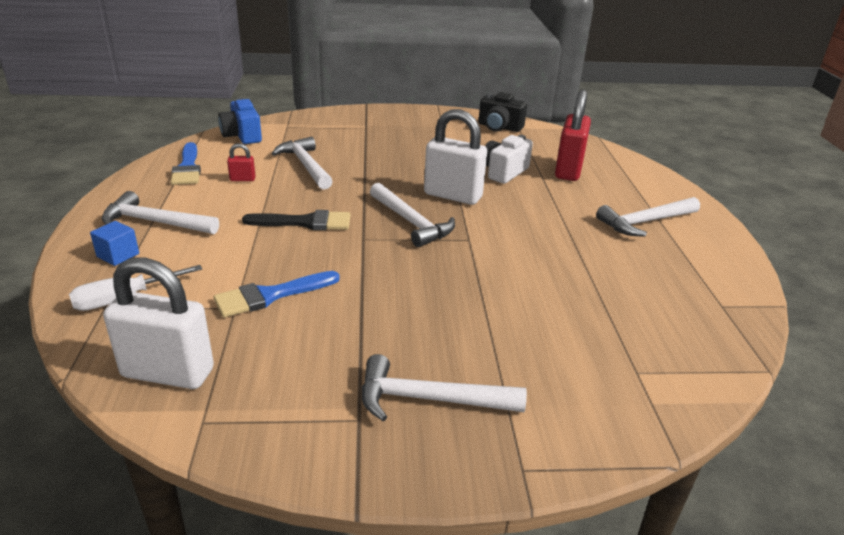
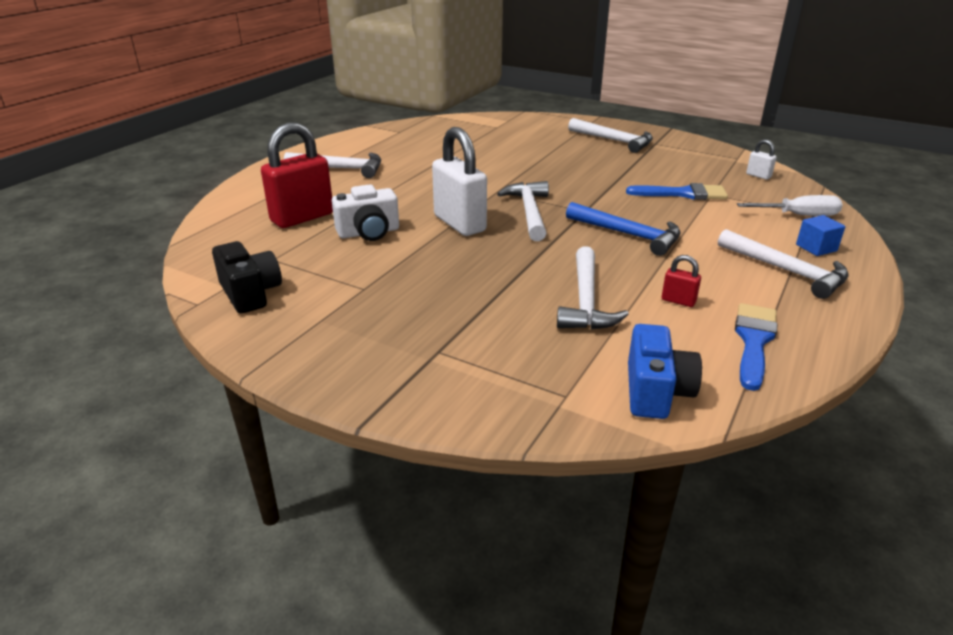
camera: 145 degrees left, 0 degrees up
white padlock [103,257,214,389] -> white padlock [746,140,777,180], size x0.44
black brush [242,210,350,230] -> blue hammer [566,202,680,256]

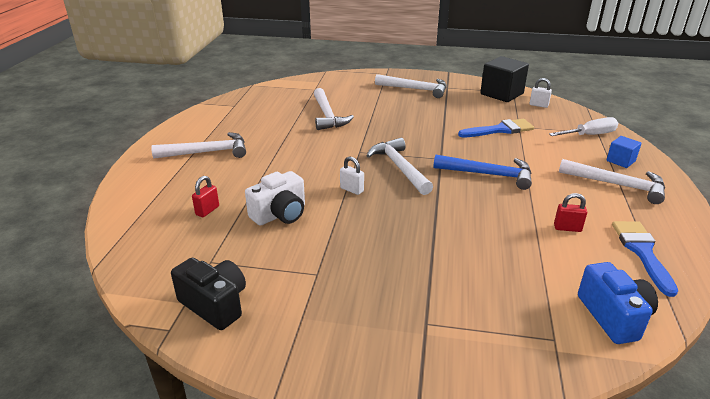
camera: 20 degrees left, 0 degrees up
red padlock [261,123,333,228] -> red padlock [192,176,219,217], size x0.44
white padlock [432,127,487,236] -> white padlock [340,156,364,195], size x0.44
white hammer [557,246,629,330] -> white hammer moved to [314,88,354,130]
none -> black cube [480,56,529,102]

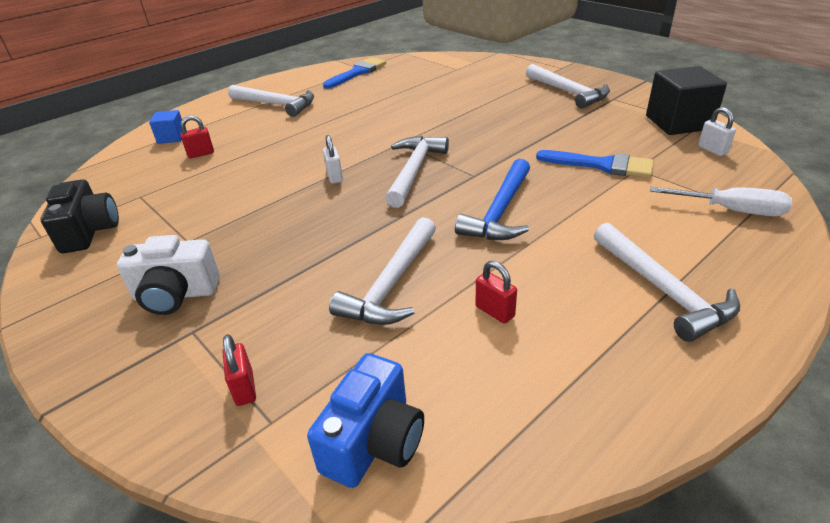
camera: 40 degrees right, 5 degrees up
white camera [245,171,305,226] -> white camera moved to [117,235,220,315]
white hammer [314,88,354,130] -> white hammer moved to [329,217,436,325]
blue hammer [433,155,532,190] -> blue hammer turned 60 degrees clockwise [455,159,530,240]
blue cube [606,136,642,168] -> blue cube moved to [149,110,182,144]
blue brush [612,221,678,297] -> blue brush moved to [323,57,386,89]
none -> red padlock [223,334,256,406]

